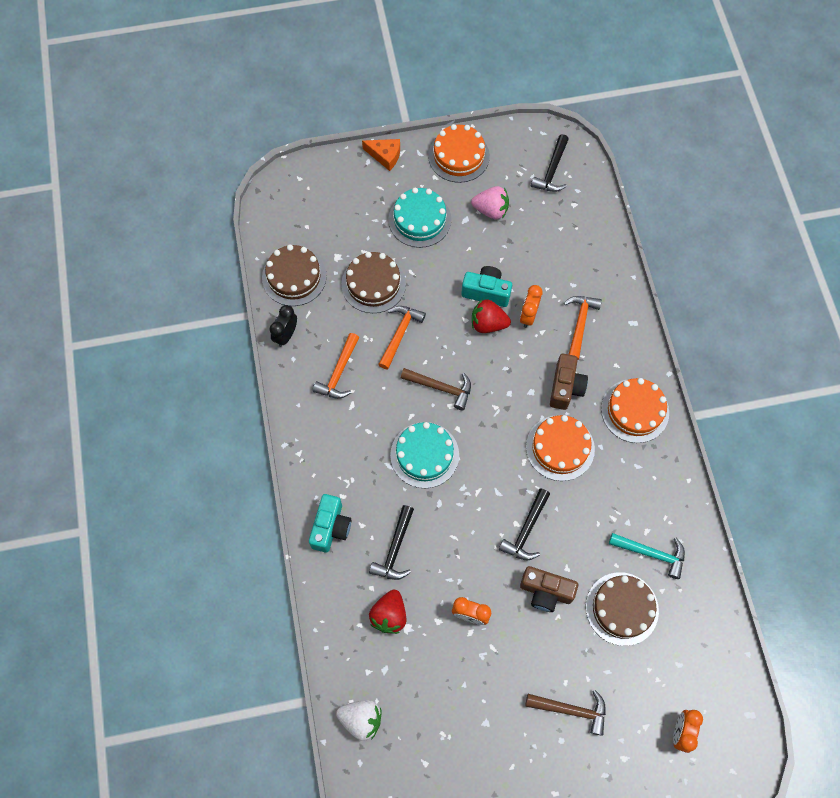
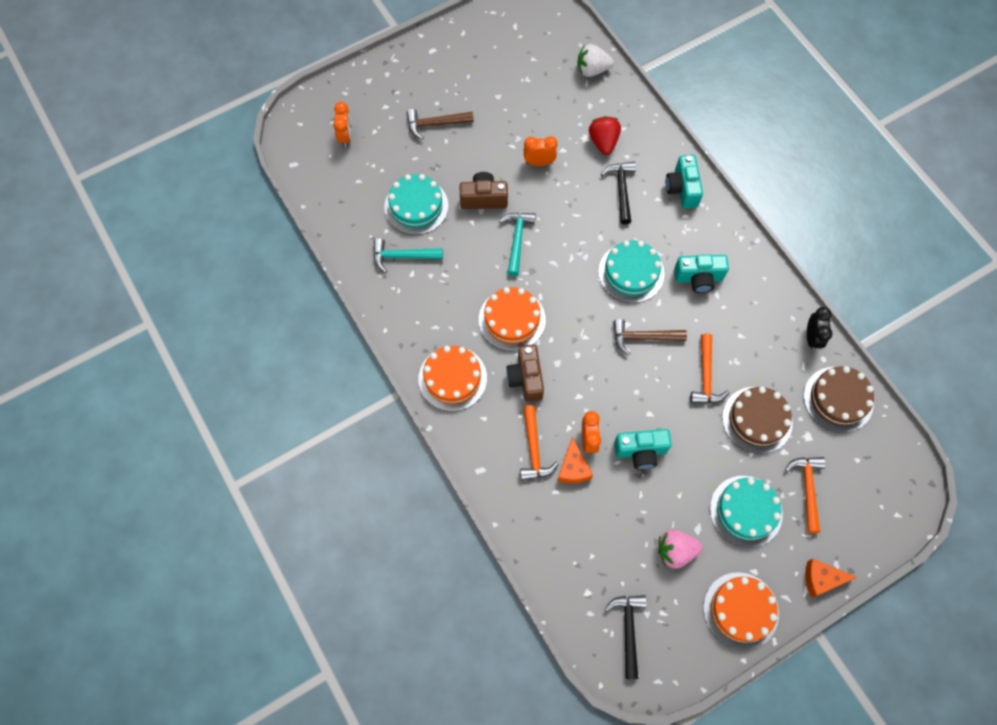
camera: 160 degrees right, 0 degrees up
orange hammer [313,333,359,399] -> orange hammer moved to [785,457,826,533]
red strawberry [472,299,511,333] -> none
black hammer [499,489,550,560] -> turquoise hammer [499,213,536,276]
brown cake [586,572,659,646] -> turquoise cake [384,174,449,235]
none -> orange cheese [557,437,593,484]
none -> turquoise camera [674,255,729,293]

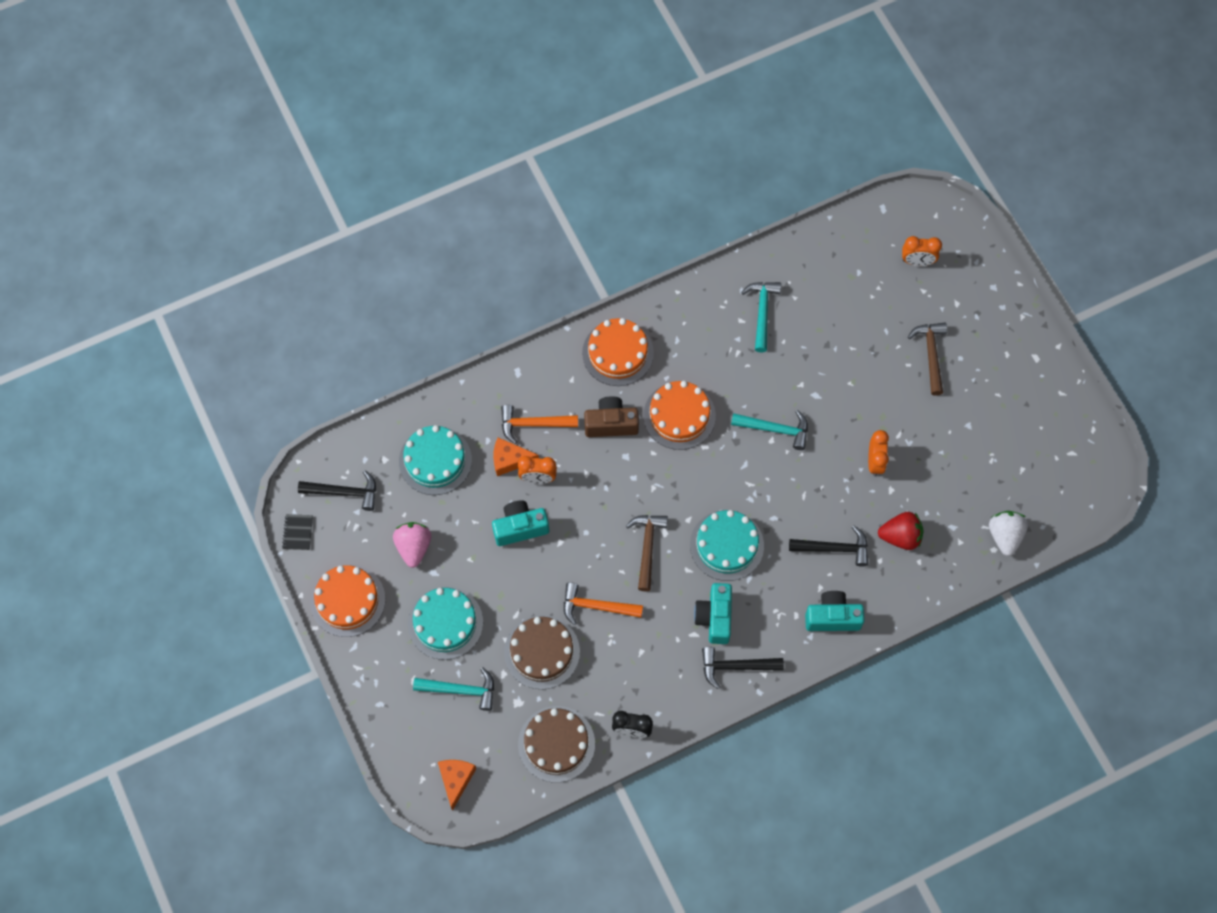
camera: 95 degrees right, 0 degrees up
turquoise cake [384,174,449,235] -> turquoise cake moved to [399,425,472,495]
brown camera [460,172,508,209] -> none
turquoise camera [614,429,672,469] -> turquoise camera turned 75 degrees clockwise [492,500,549,546]
orange hammer [785,457,826,533] -> turquoise hammer [413,667,494,711]
orange cheese [805,559,857,598] -> orange cheese moved to [438,760,476,811]
none -> black notebook [282,514,313,550]
none -> black hammer [702,647,784,689]

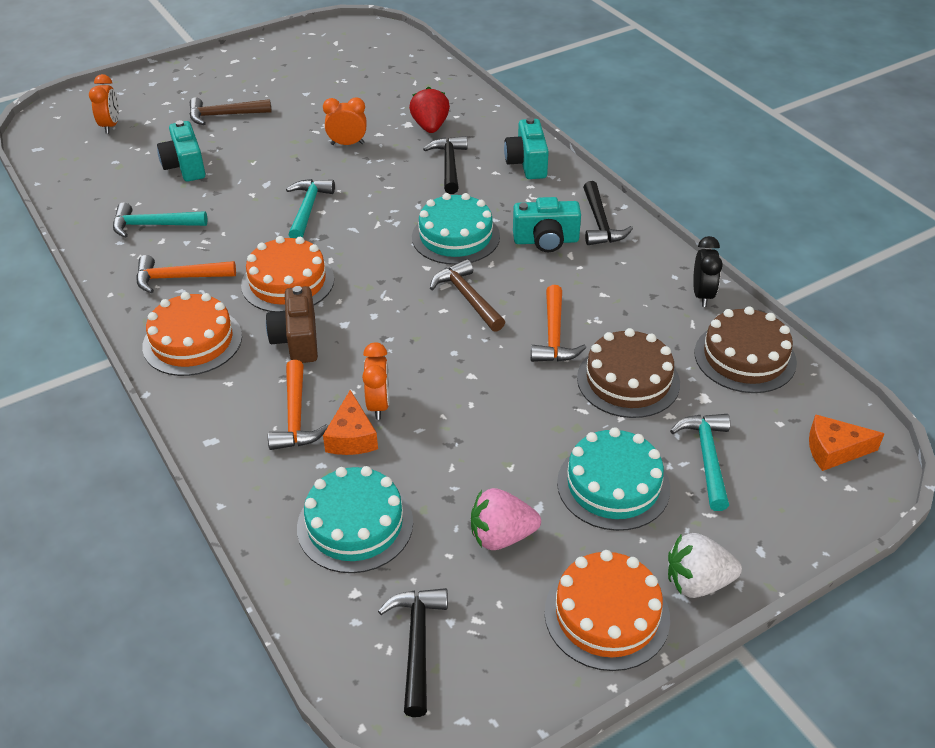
camera: 95 degrees left, 25 degrees down
black notebook [282,514,313,550] -> none
turquoise camera [492,500,549,546] -> turquoise camera moved to [157,120,205,182]
brown hammer [626,515,668,591] -> brown hammer turned 60 degrees clockwise [430,259,505,332]
white strawberry [989,511,1028,556] -> white strawberry moved to [668,533,742,598]
none -> orange hammer [136,255,236,294]

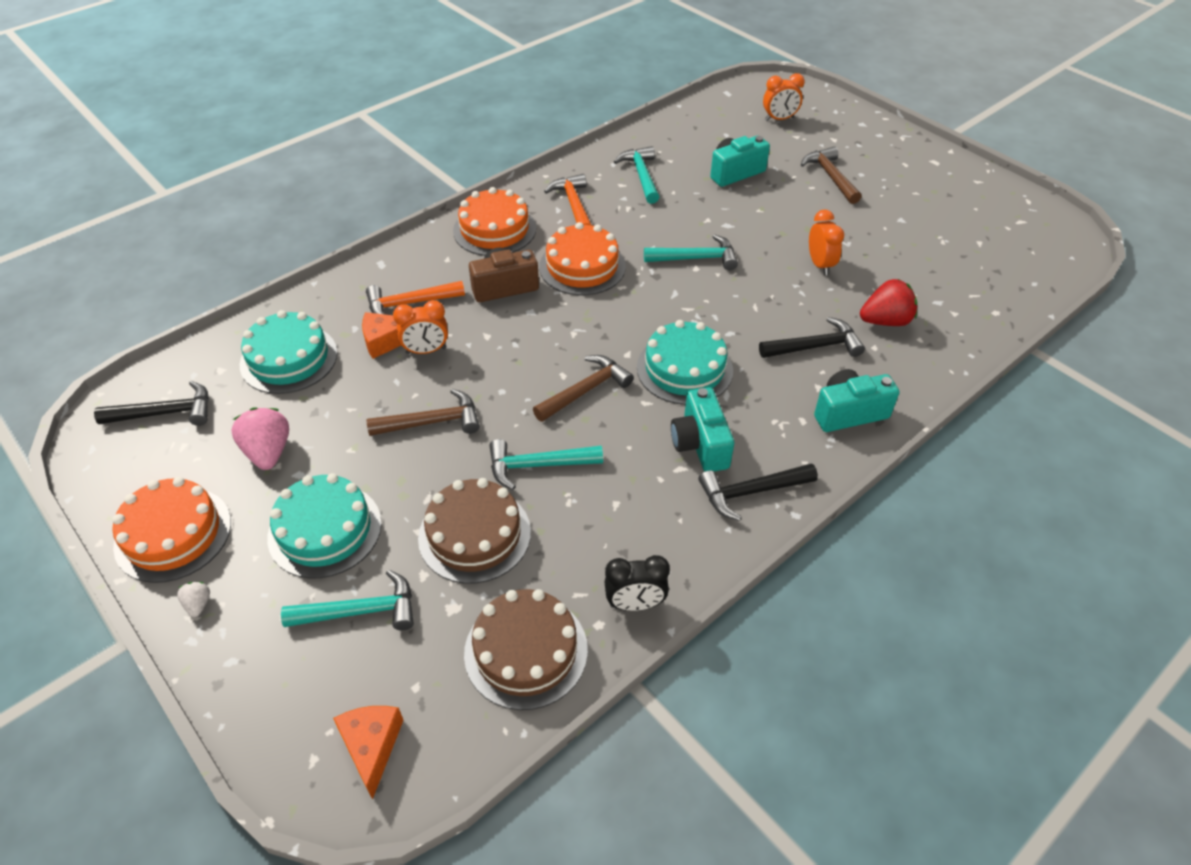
camera: 80 degrees right, 5 degrees up
orange hammer [531,285,586,362] -> turquoise hammer [489,439,603,490]
white strawberry [668,533,742,598] -> white strawberry [177,582,210,617], size x0.49
none -> brown hammer [366,389,480,436]

